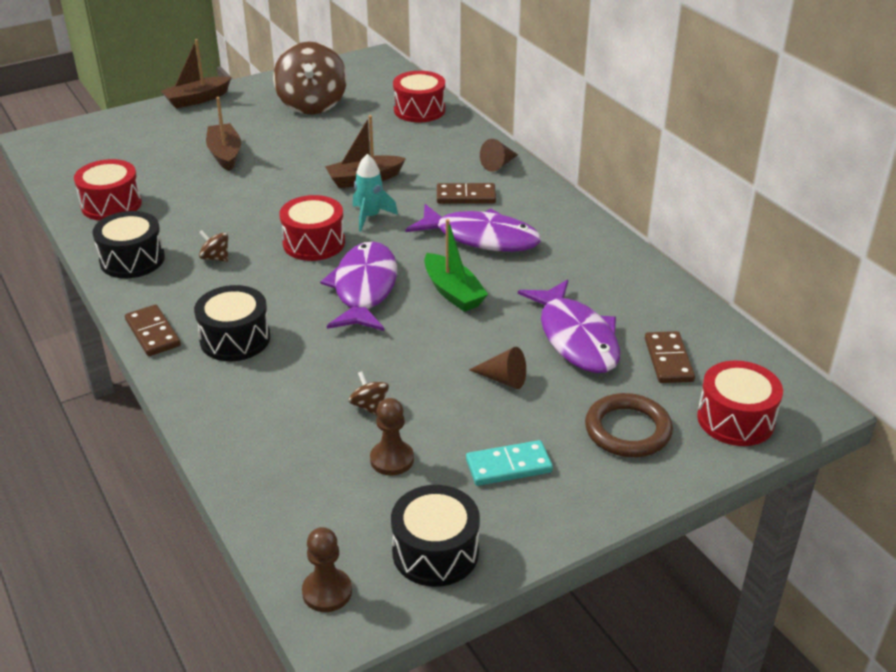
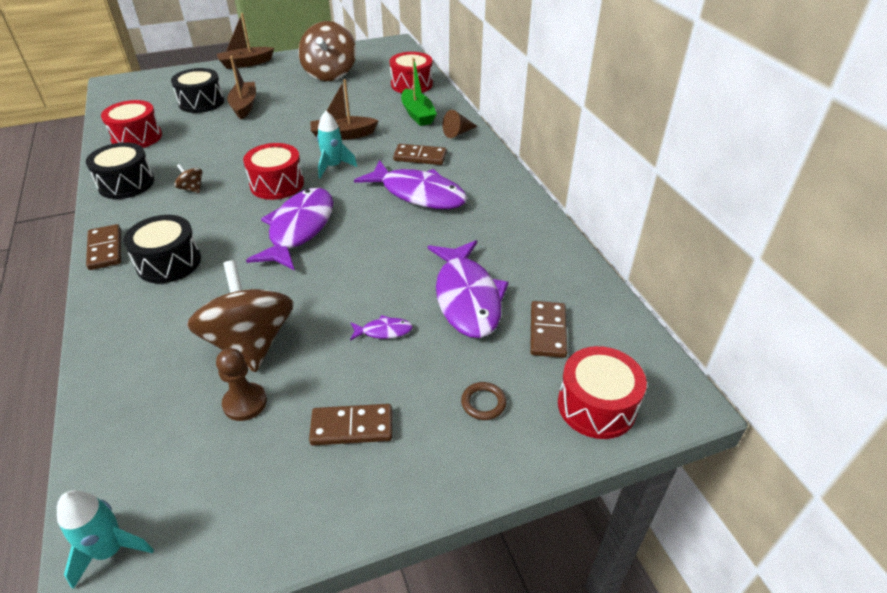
camera: 10 degrees right, 5 degrees up
brown pawn [302,527,352,612] -> turquoise rocket [57,490,154,589]
brown spinning top [348,371,389,416] -> brown spinning top [187,260,294,372], size x2.45
black drum [391,485,480,587] -> black drum moved to [171,68,224,113]
green boat [424,219,488,312] -> green boat moved to [401,58,437,126]
turquoise domino [466,440,553,486] -> brown domino [309,404,392,446]
brown cone [469,347,526,389] -> purple fish [350,315,413,341]
brown ring [585,393,673,457] -> brown ring [461,382,507,420], size x0.52

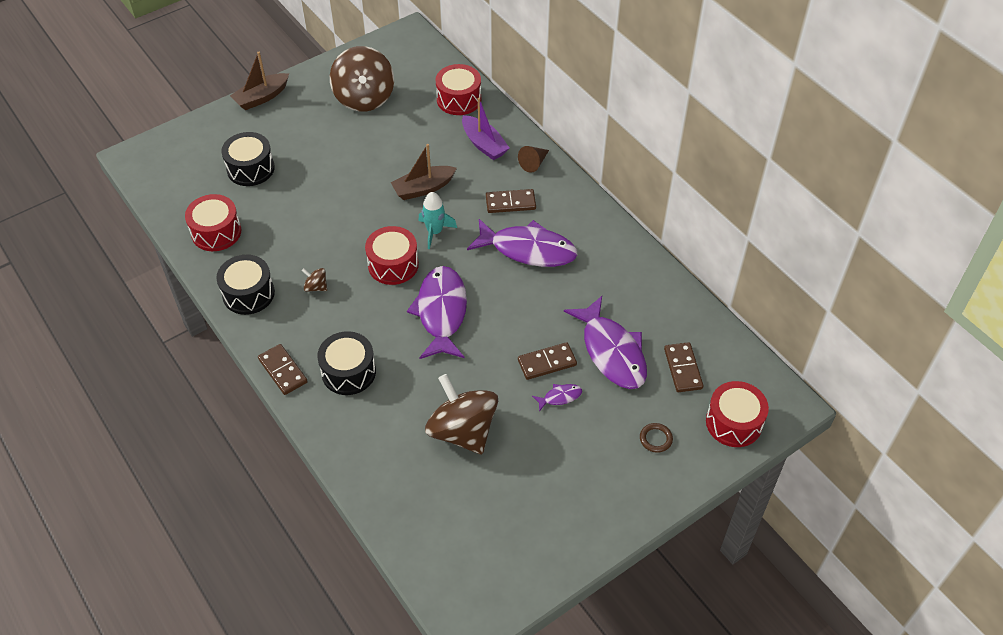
camera: 15 degrees left, 10 degrees up
turquoise rocket [57,490,154,589] -> none
brown pawn [216,348,267,421] -> none
brown boat [227,56,256,119] -> none
brown domino [309,404,392,446] -> brown domino moved to [518,342,577,380]
green boat [401,58,437,126] -> purple boat [462,98,509,160]

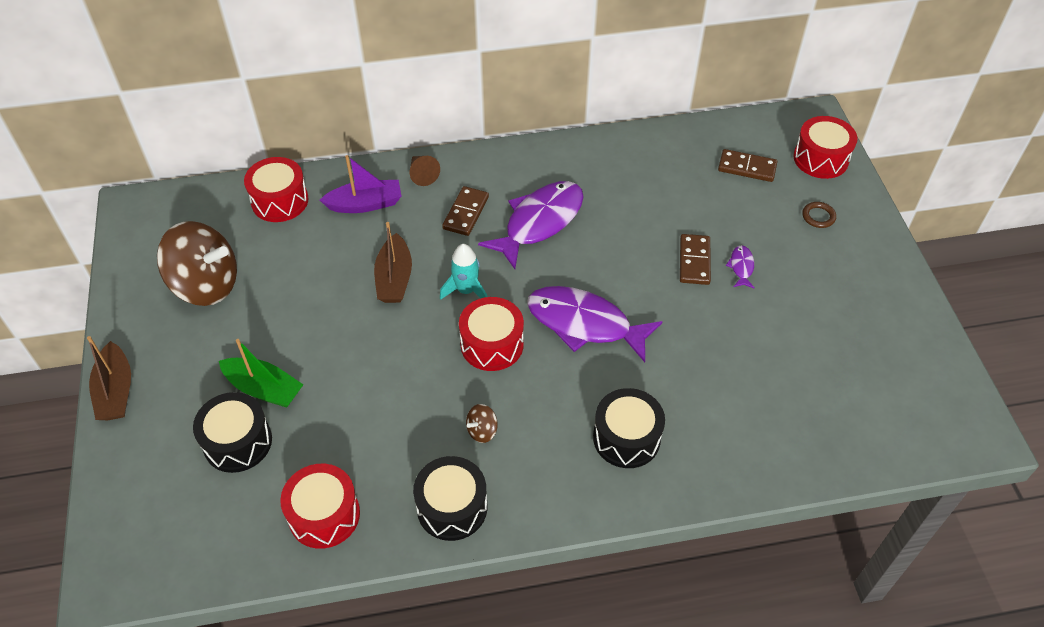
camera: 65 degrees left, 0 degrees up
brown domino [258,344,308,395] -> none
brown spinning top [425,374,498,454] -> none
purple fish [564,296,647,389] -> none
none -> green boat [219,339,303,408]

